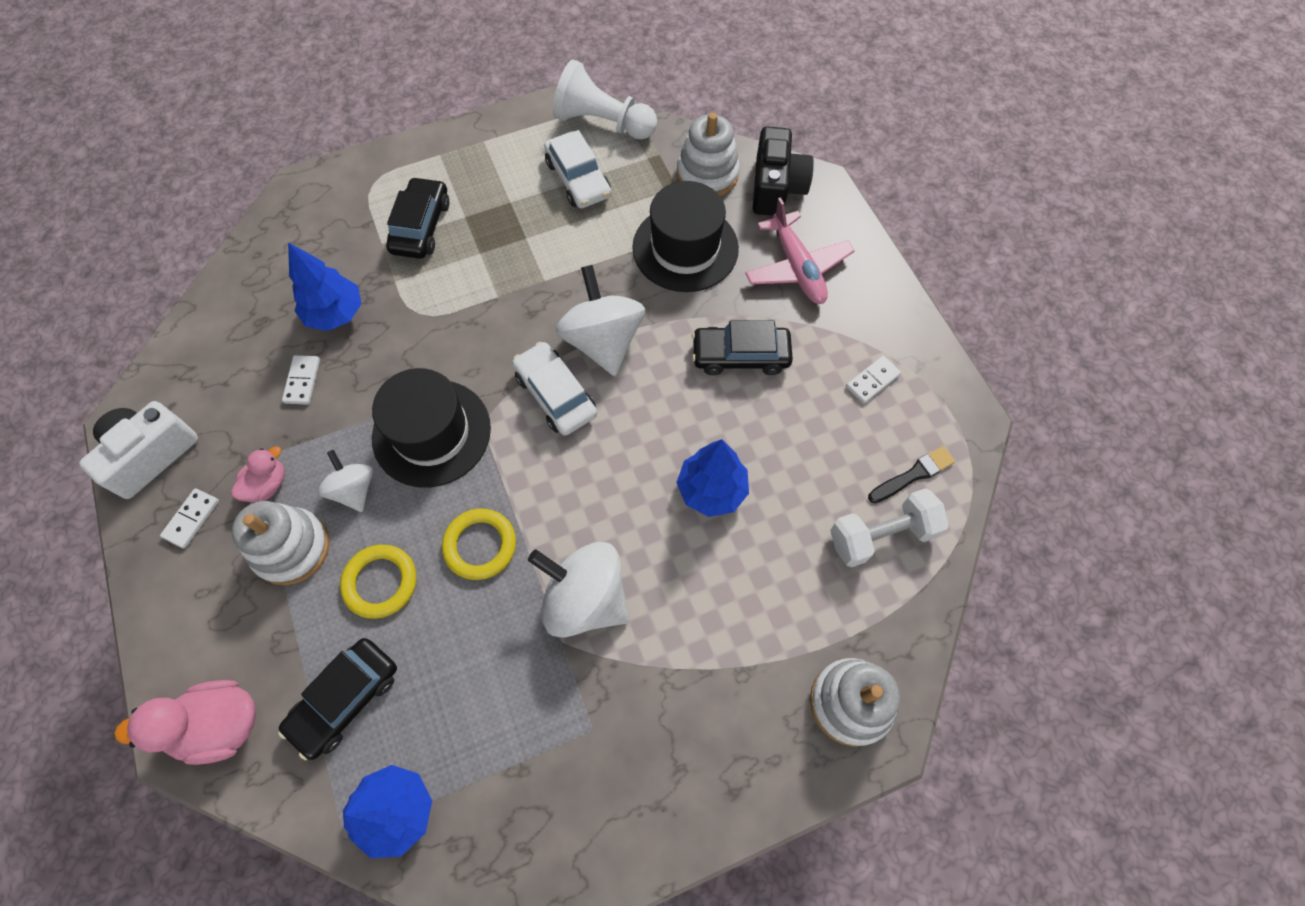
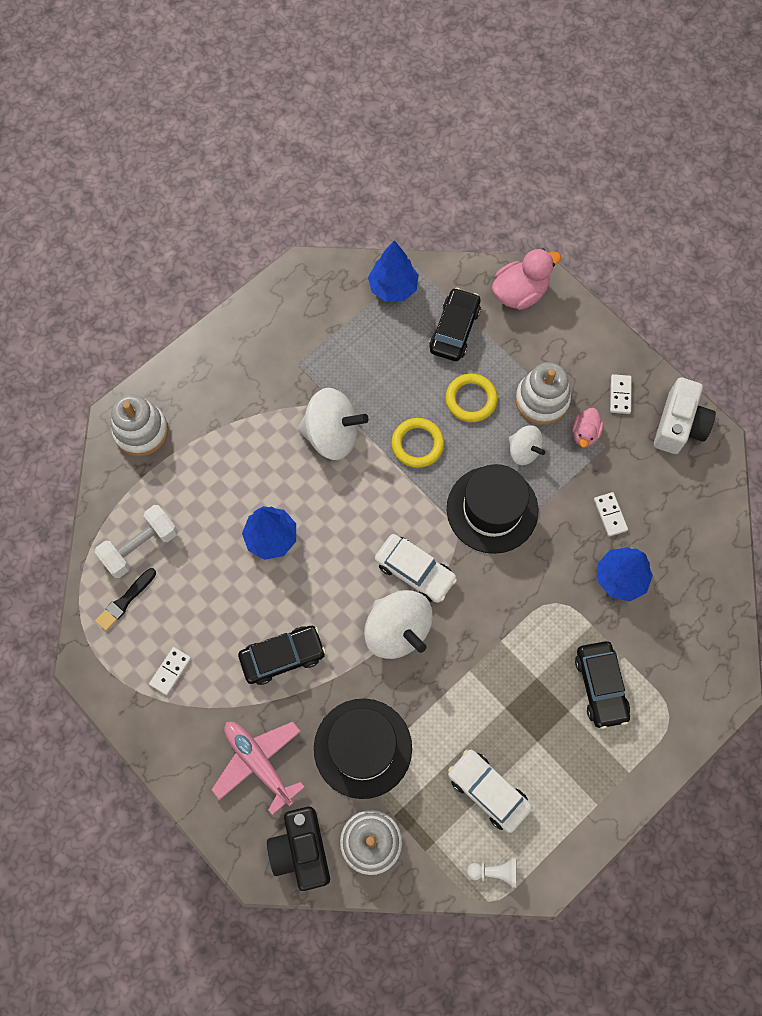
camera: 160 degrees right, 5 degrees up
white pawn [553,59,657,140] -> white pawn [467,858,517,888], size x0.49

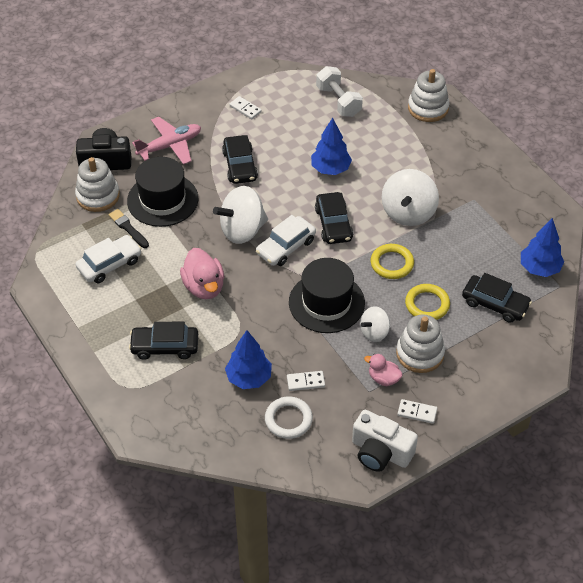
camera: 100 degrees right, 20 degrees down
black brush [95,568,156,631] -> black brush moved to [108,209,149,248]
white pawn [467,858,517,888] -> none
pink duck [492,248,561,310] -> pink duck moved to [180,248,224,299]
none -> white ring [265,397,313,439]
none -> black car [315,192,353,244]

